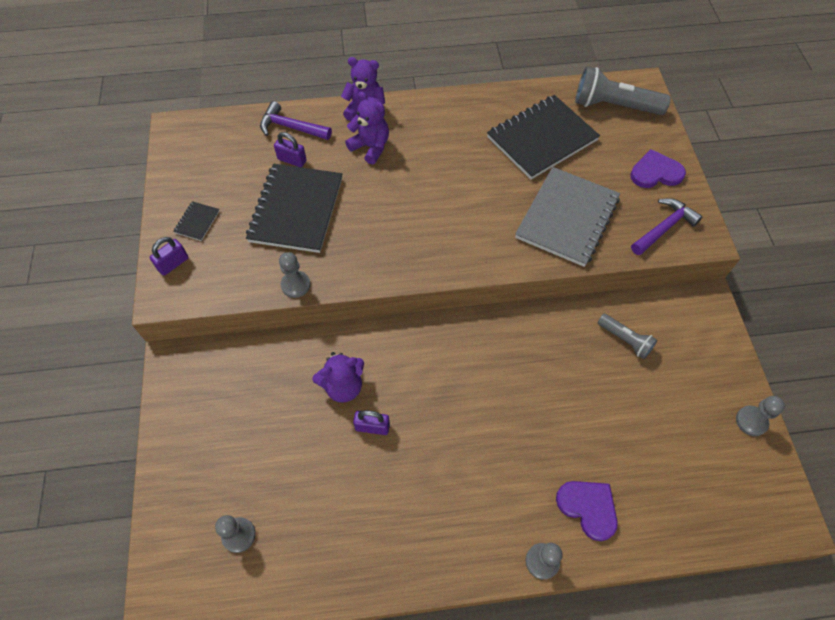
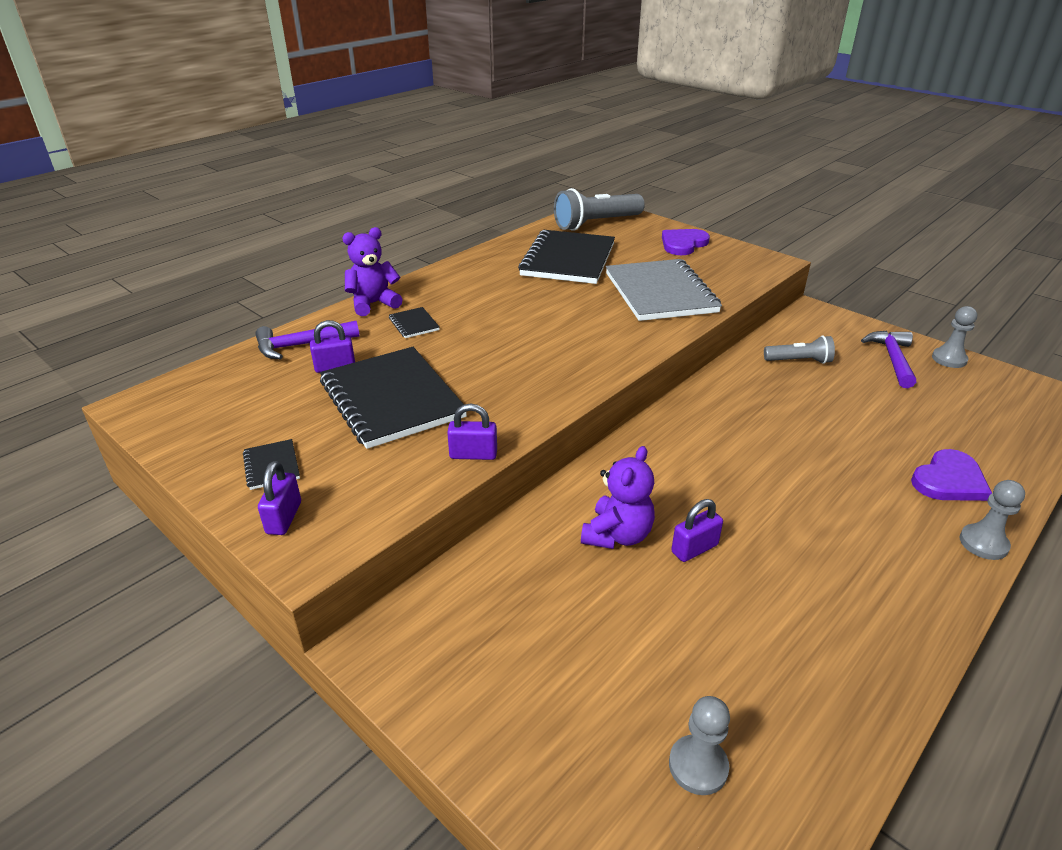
camera: 40 degrees left, 25 degrees down
grey pawn [279,252,311,298] -> purple padlock [447,404,497,460]
purple teddy bear [345,91,389,165] -> black notebook [389,307,440,338]
purple heart [556,481,618,541] -> purple heart turned 135 degrees clockwise [911,449,992,501]
purple hammer [631,198,702,255] -> purple hammer moved to [861,331,916,388]

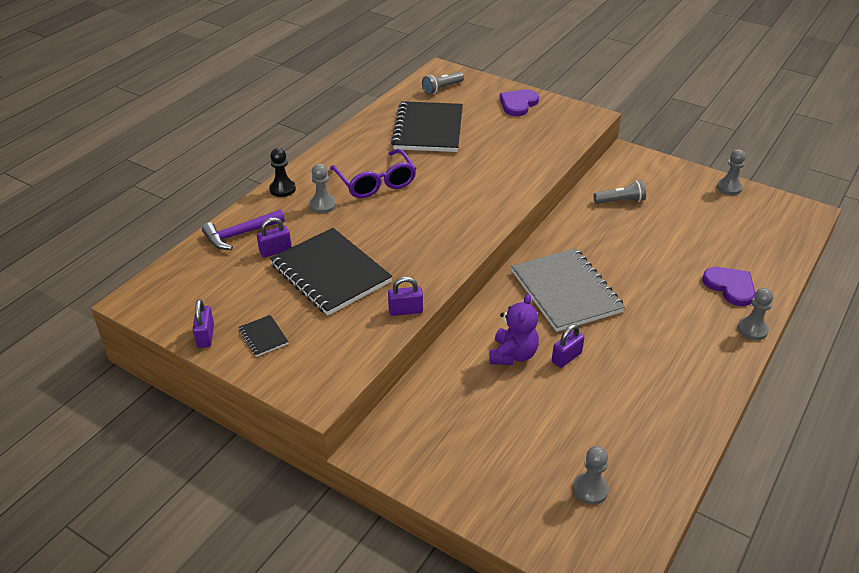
camera: 10 degrees left, 5 degrees up
purple padlock [258,461,301,535] -> purple padlock moved to [193,299,214,348]
purple teddy bear [342,227,403,316] -> black pawn [269,148,296,197]
black notebook [389,307,440,338] -> grey pawn [309,164,336,214]
grey flashlight [554,188,645,231] -> grey flashlight [422,72,464,94], size x0.57
grey notebook [606,259,722,321] -> grey notebook moved to [511,248,625,332]
purple hammer [861,331,916,388] -> none
purple heart [911,449,992,501] -> purple heart turned 75 degrees counterclockwise [702,267,755,306]
none -> purple glasses [330,149,416,198]

